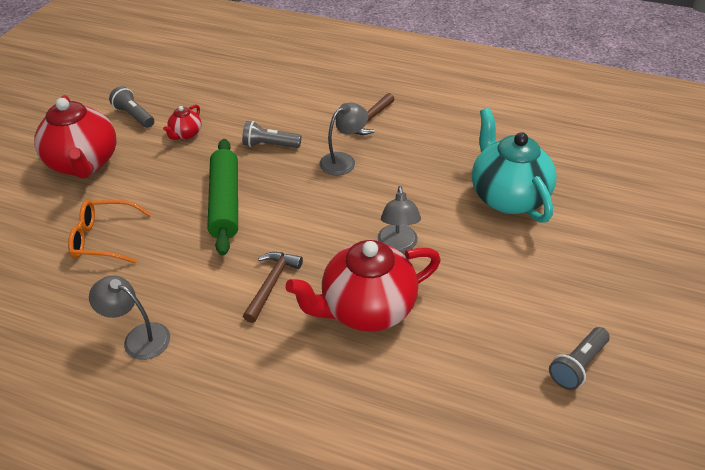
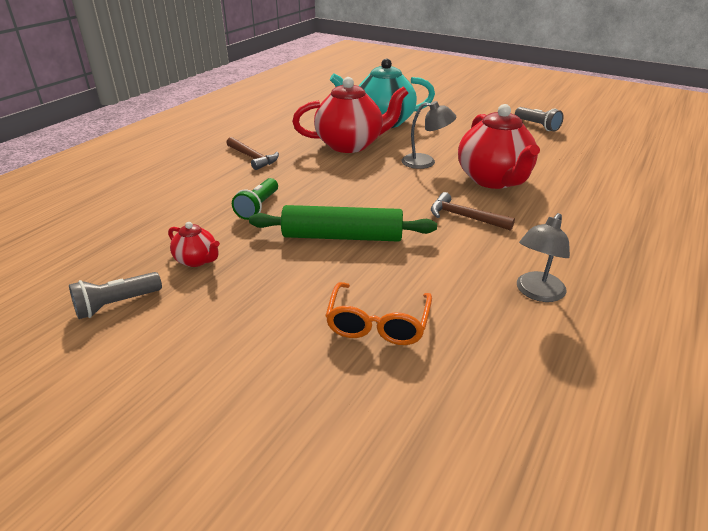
camera: 80 degrees left, 10 degrees down
red teapot [34,95,117,179] -> red teapot moved to [292,77,408,153]
grey flashlight [242,121,301,148] -> green flashlight [232,178,278,220]
grey lamp [320,103,368,175] -> none

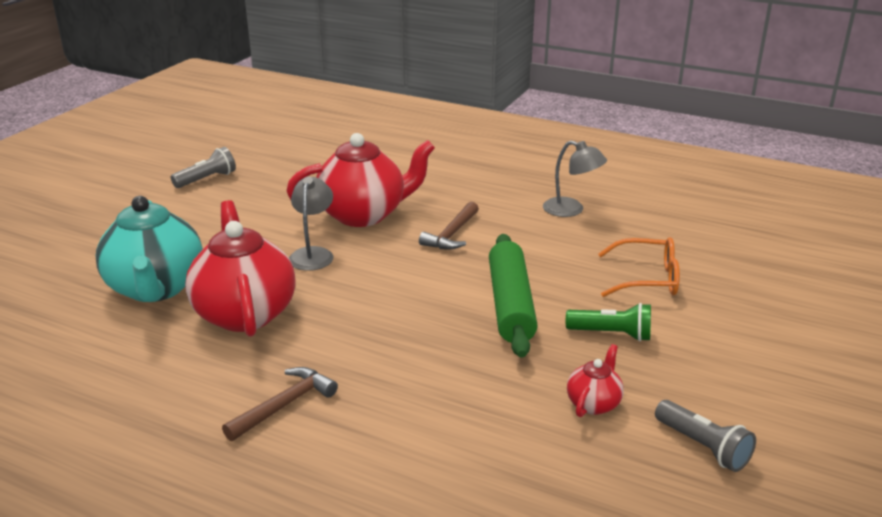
camera: 95 degrees left, 5 degrees down
green flashlight [232,178,278,220] -> green flashlight moved to [566,303,651,342]

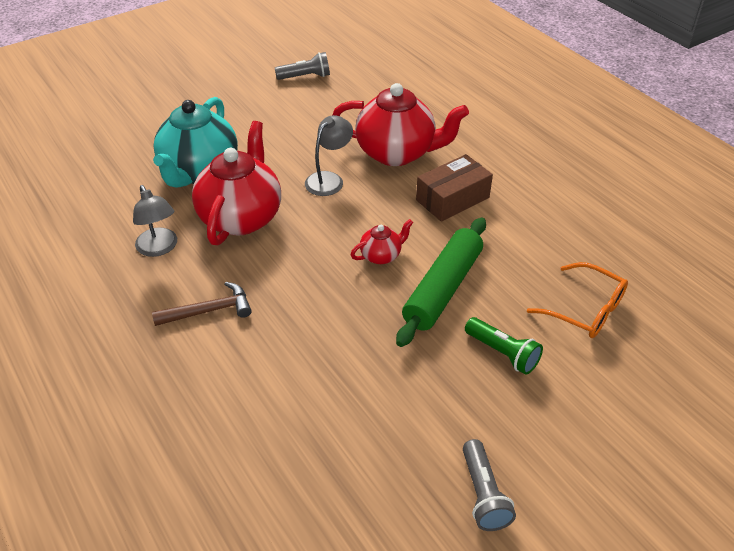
camera: 30 degrees right, 15 degrees up
brown hammer [419,202,479,250] -> brown box [416,154,493,222]
grey lamp [543,141,607,217] -> grey lamp moved to [133,185,177,257]
red teapot [567,344,624,417] -> red teapot moved to [351,219,413,264]

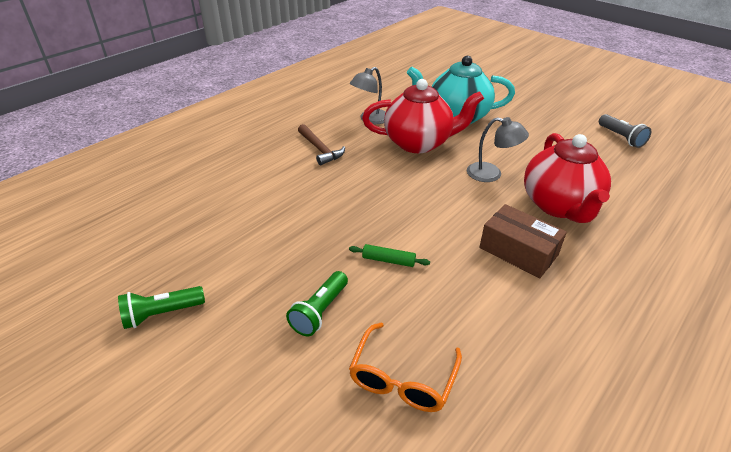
camera: 75 degrees right, 5 degrees down
red teapot [351,219,413,264] -> none
green rolling pin [396,218,486,347] -> green rolling pin [349,244,430,267], size x0.44
grey flashlight [463,439,516,531] -> green flashlight [118,286,205,329]

